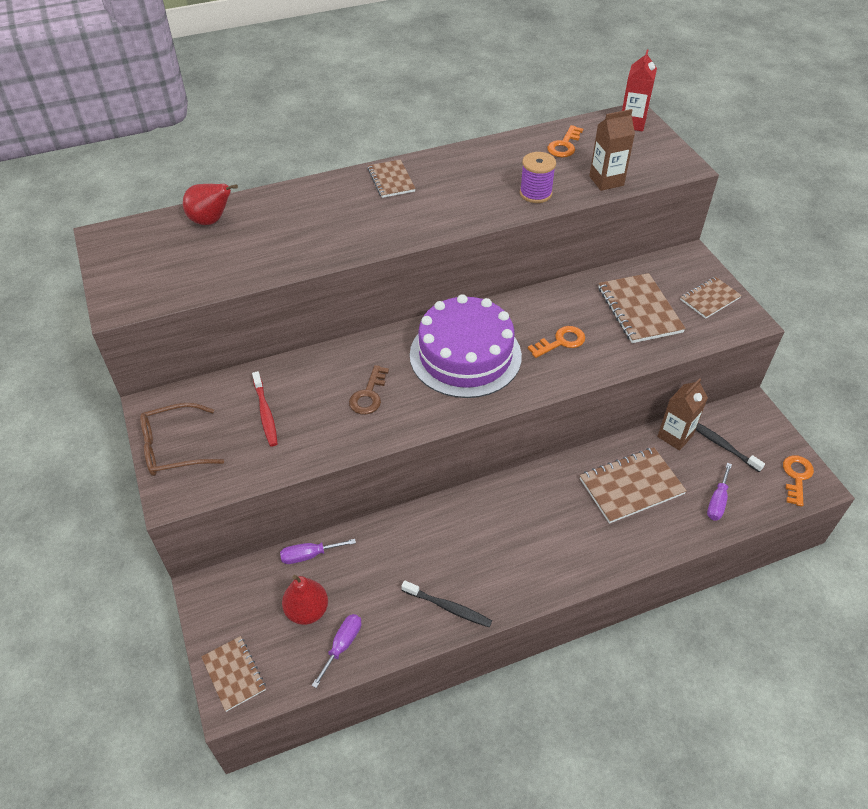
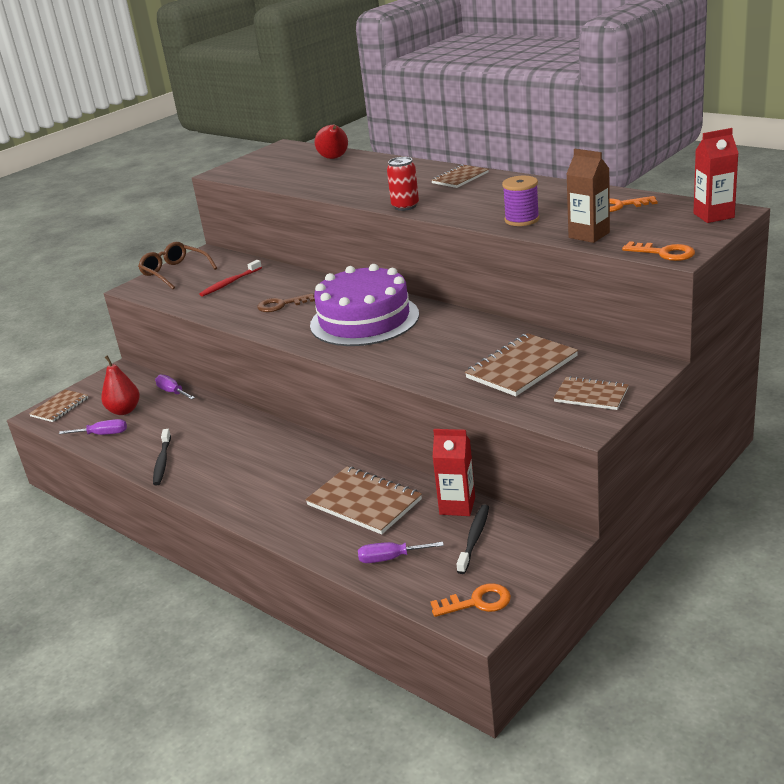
camera: 65 degrees right, 20 degrees down
orange key [528,326,585,358] -> orange key moved to [622,241,695,261]
brown carton [657,378,708,451] -> red carton [433,429,475,516]
none -> red can [387,157,419,211]

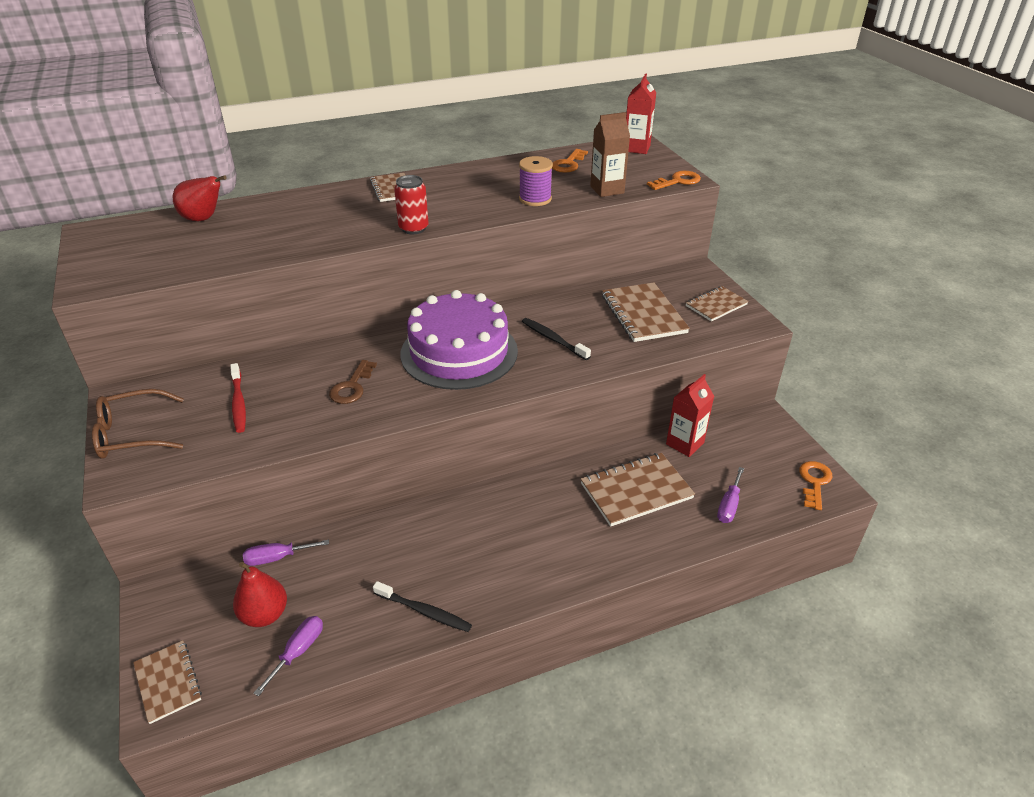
camera: 65 degrees left, 10 degrees up
black toothbrush [457,505,489,574] -> black toothbrush moved to [522,318,591,360]

